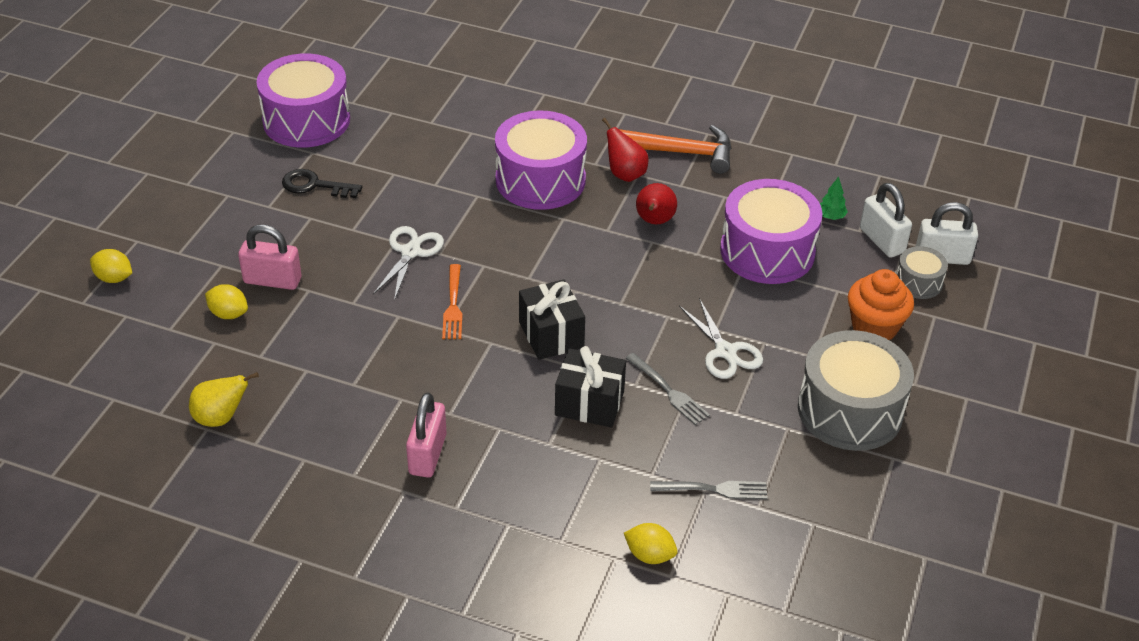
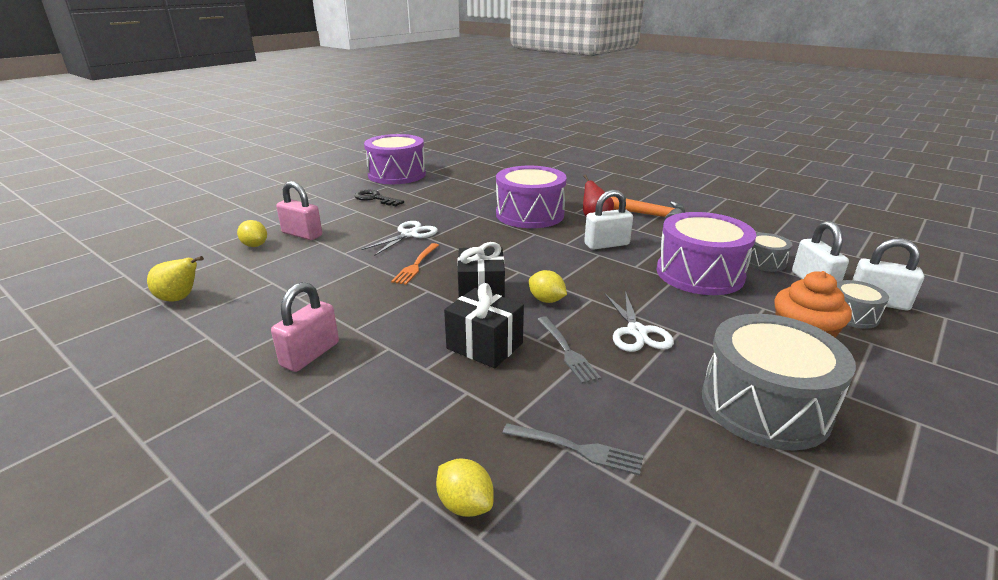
camera: 20 degrees right, 15 degrees down
yellow lemon [90,249,132,283] -> yellow lemon moved to [529,270,567,303]
red pear [636,183,677,224] -> white padlock [584,190,633,250]
green tree [820,177,848,220] -> grey drum [747,233,792,272]

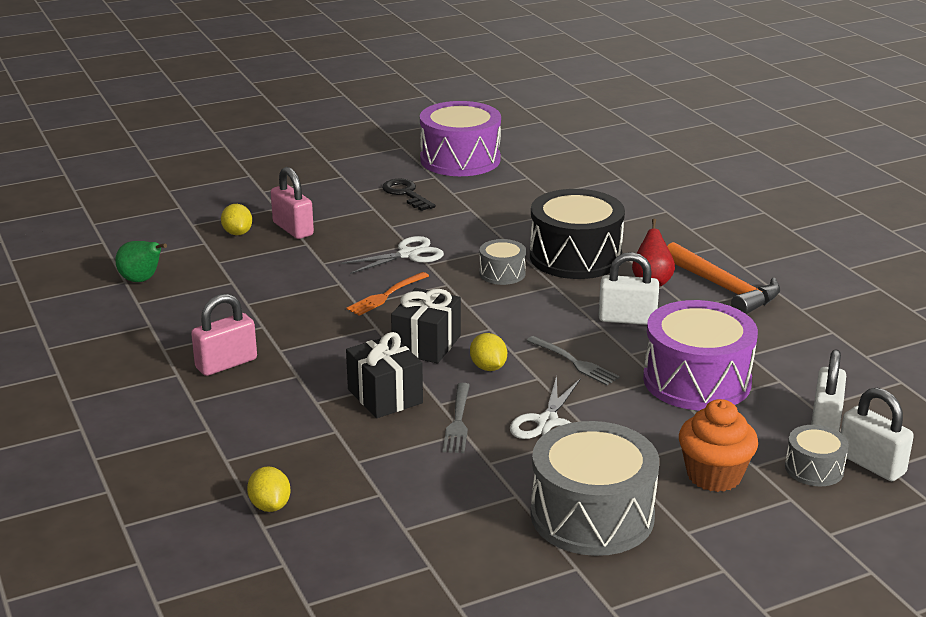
camera: 25 degrees right, 0 degrees up
yellow pear [147,256,204,301] -> green pear [115,241,167,282]
purple drum [496,166,567,228] -> black drum [530,189,625,279]
grey fork [502,423,644,476] -> grey fork moved to [526,336,620,386]
grey drum [747,233,792,272] -> grey drum moved to [479,239,526,285]

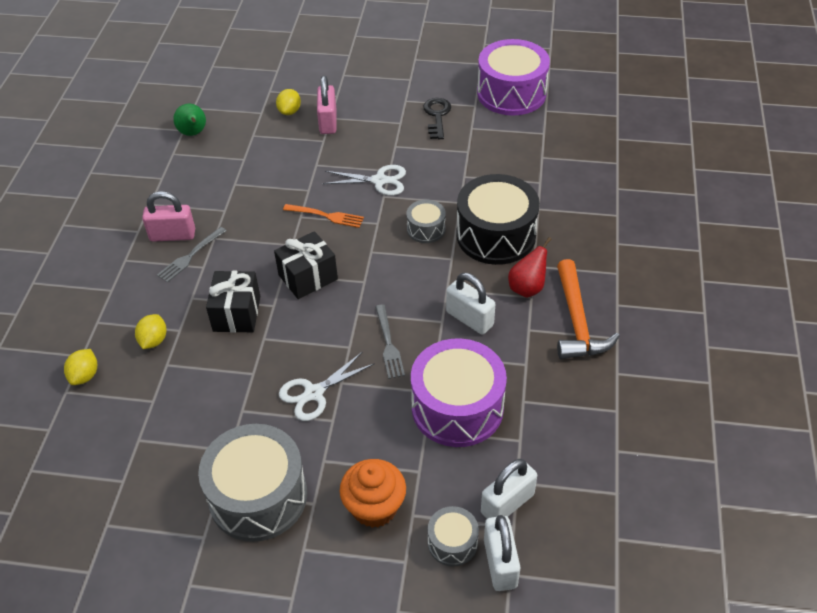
camera: 35 degrees right, 20 degrees up
orange fork [347,272,429,316] -> orange fork turned 150 degrees counterclockwise [283,204,364,228]
grey fork [443,383,470,453] -> grey fork moved to [157,227,226,283]
yellow lemon [470,333,507,371] -> yellow lemon moved to [135,314,167,349]

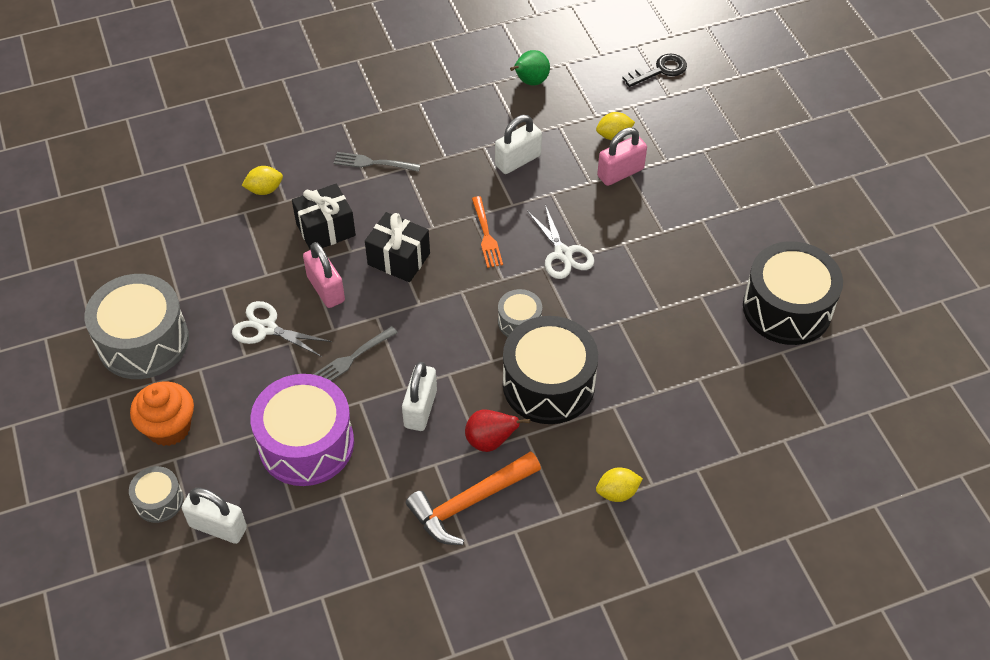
camera: 60 degrees right, 5 degrees up
yellow lemon [64,349,97,385] -> yellow lemon moved to [596,468,643,502]
pink padlock [142,191,195,242] -> pink padlock moved to [303,242,345,308]
black key [423,98,451,139] -> black key moved to [622,54,687,87]
purple drum [477,39,550,116] -> black drum [743,241,843,345]
white padlock [484,515,520,591] -> white padlock moved to [495,115,542,174]

